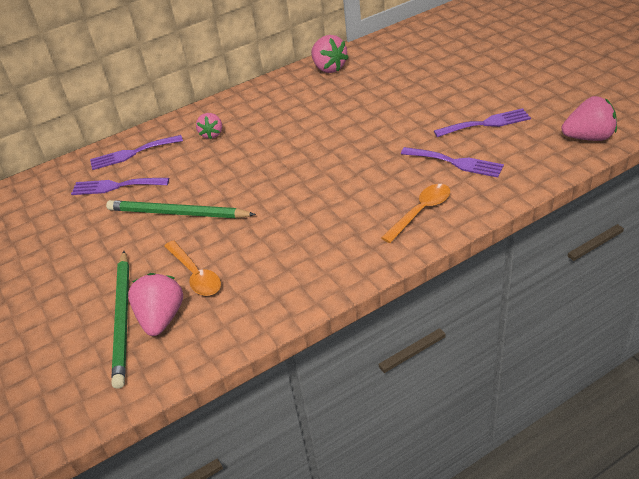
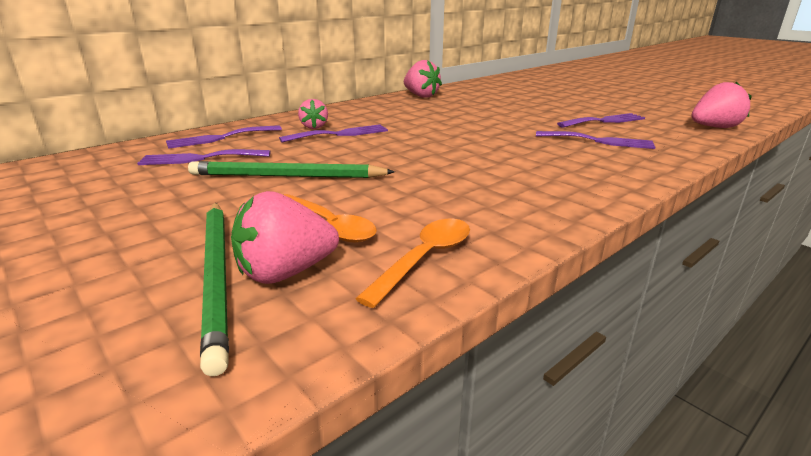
camera: 15 degrees left, 15 degrees down
pink strawberry [128,273,183,336] -> pink strawberry turned 105 degrees counterclockwise [231,191,339,284]
orange spoon [381,184,450,243] -> orange spoon moved to [355,219,470,308]
none -> purple fork [279,124,388,142]

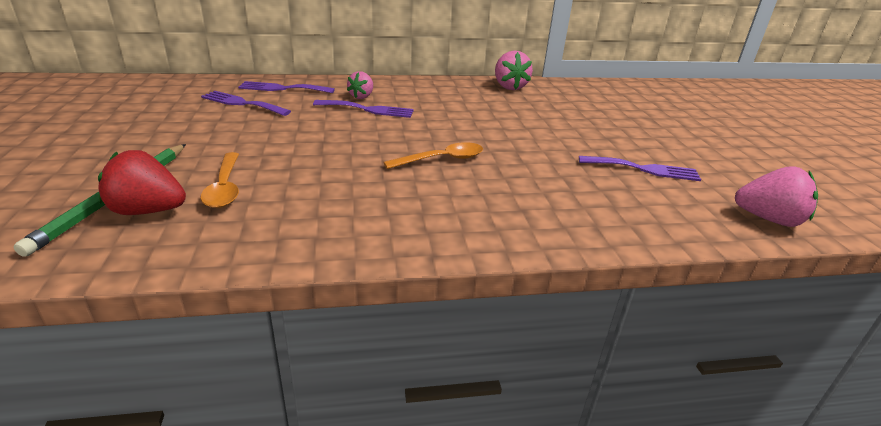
camera: 30 degrees right, 5 degrees up
green pencil [188,161,395,178] -> none
pink strawberry [231,191,339,284] -> red strawberry [98,150,186,215]
orange spoon [355,219,470,308] -> orange spoon moved to [383,142,483,169]
purple fork [536,131,656,149] -> none

